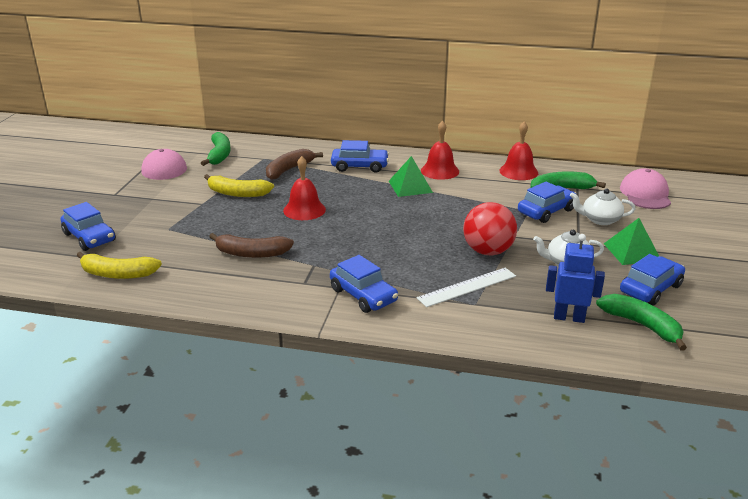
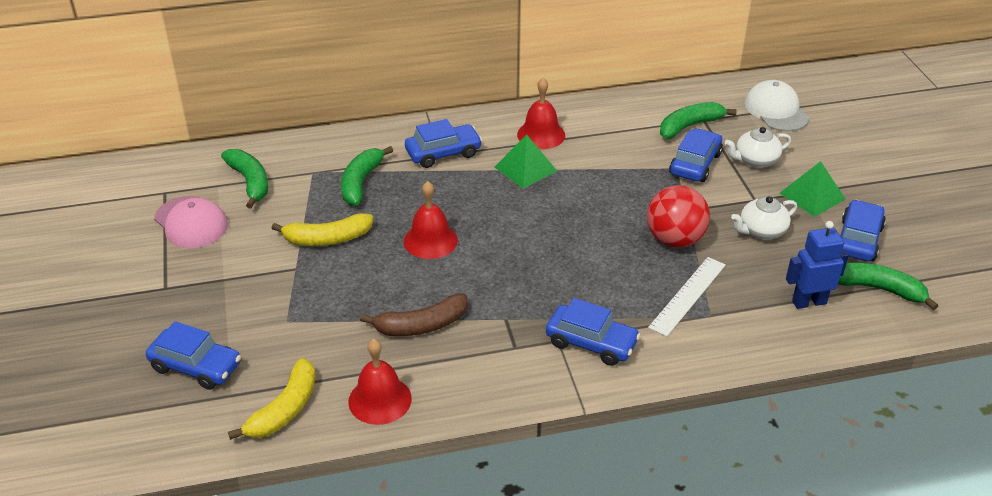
camera: 25 degrees left, 10 degrees up
yellow banana [77,252,162,279] -> yellow banana turned 45 degrees counterclockwise [228,358,316,440]
brown banana [266,149,323,180] -> green banana [341,146,393,206]
red bell [499,121,538,180] -> red bell moved to [348,339,412,425]
pink cap [620,168,671,209] -> white cap [744,80,809,131]

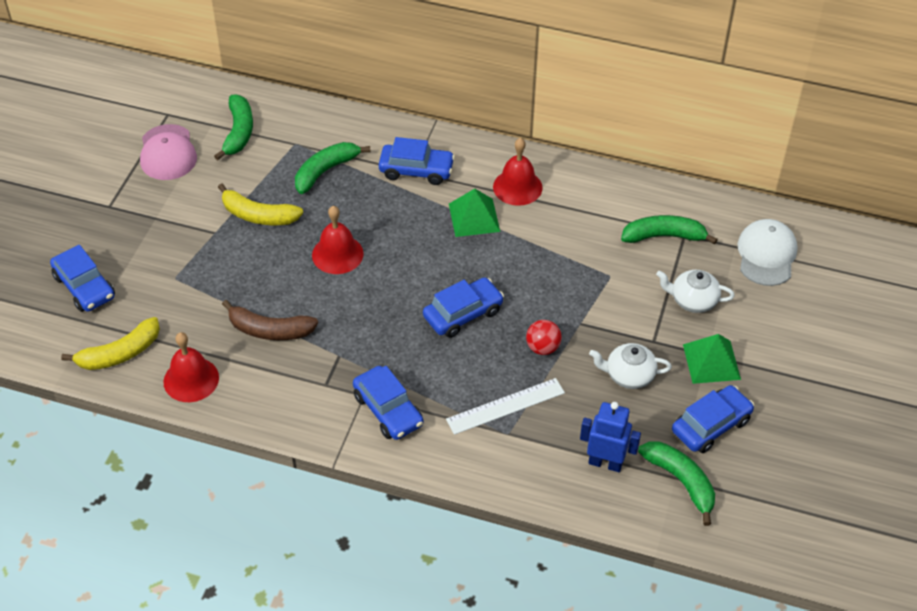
camera: 30 degrees right, 10 degrees up
red ball [647,185,710,248] -> red ball [526,320,562,355], size x0.57
blue car [669,128,723,182] -> blue car moved to [423,277,504,338]

